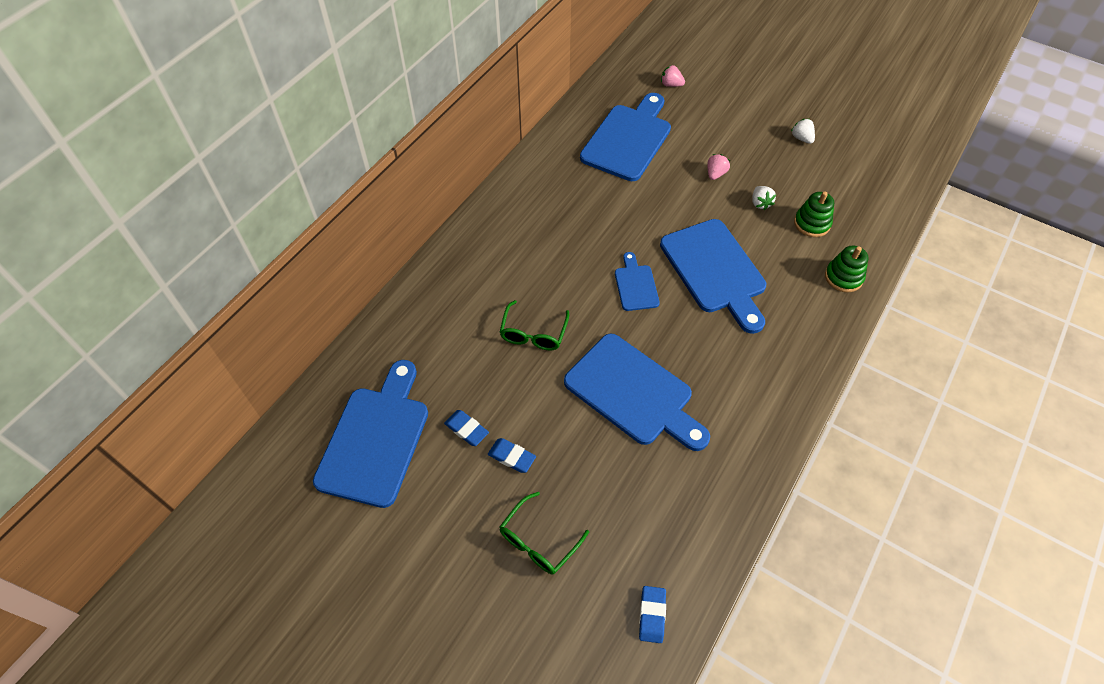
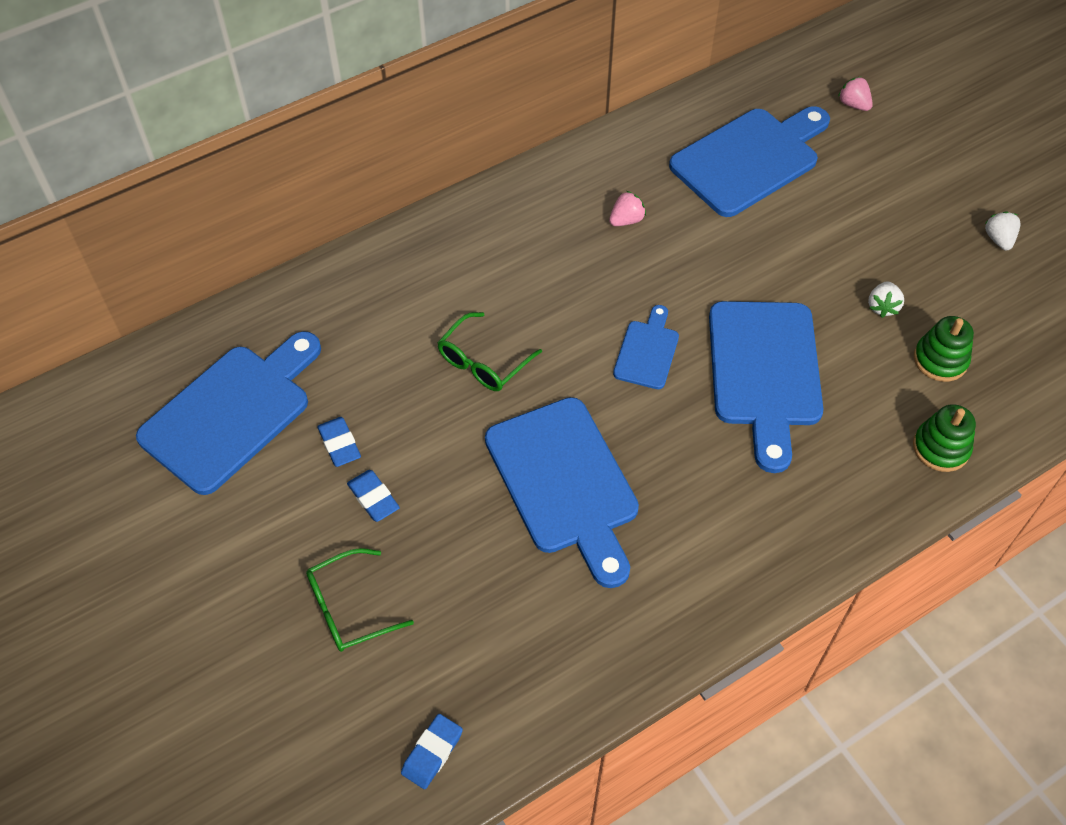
camera: 25 degrees right, 0 degrees up
pink strawberry [707,154,730,180] -> pink strawberry moved to [609,191,646,226]

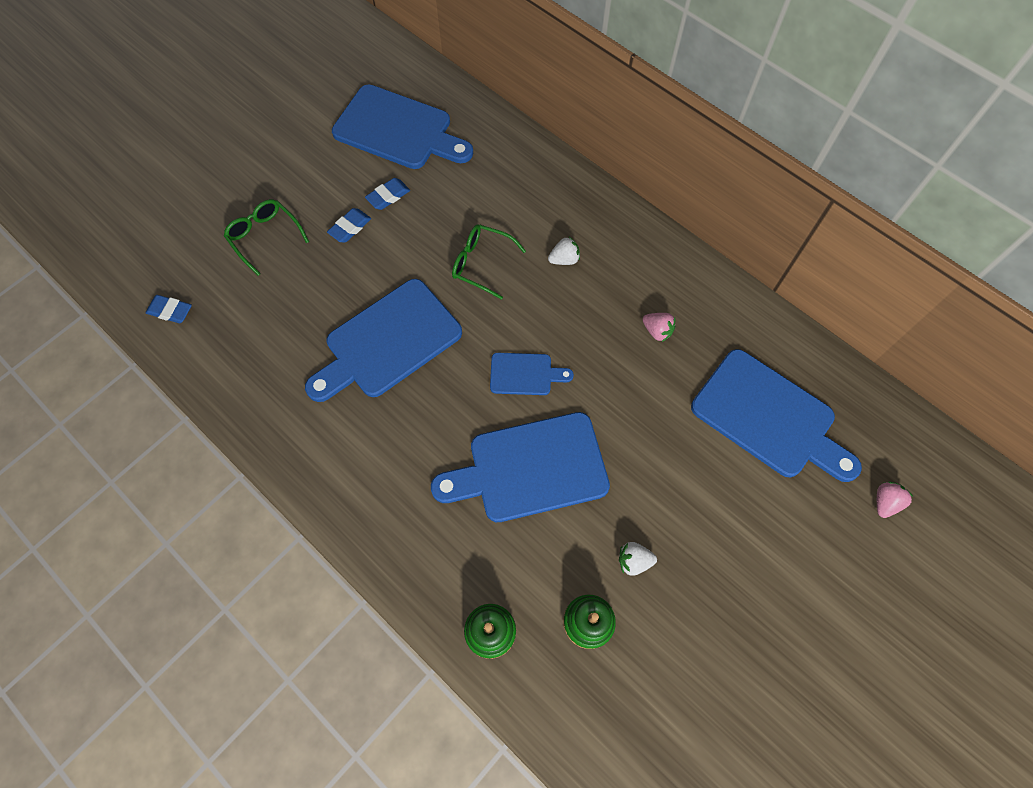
camera: 75 degrees right, 10 degrees up
white strawberry [985,211,1021,250] -> white strawberry moved to [548,237,580,265]

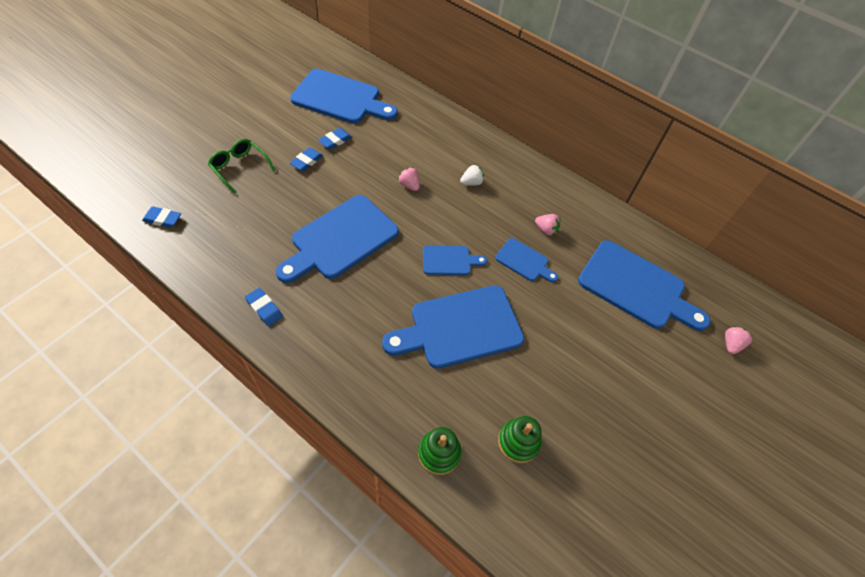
camera: 10 degrees left, 10 degrees down
green glasses [452,224,526,300] -> pink strawberry [398,167,420,191]
white strawberry [619,542,657,576] -> none
none -> blue eraser [245,288,283,326]
none -> blue cutting board [495,238,558,283]

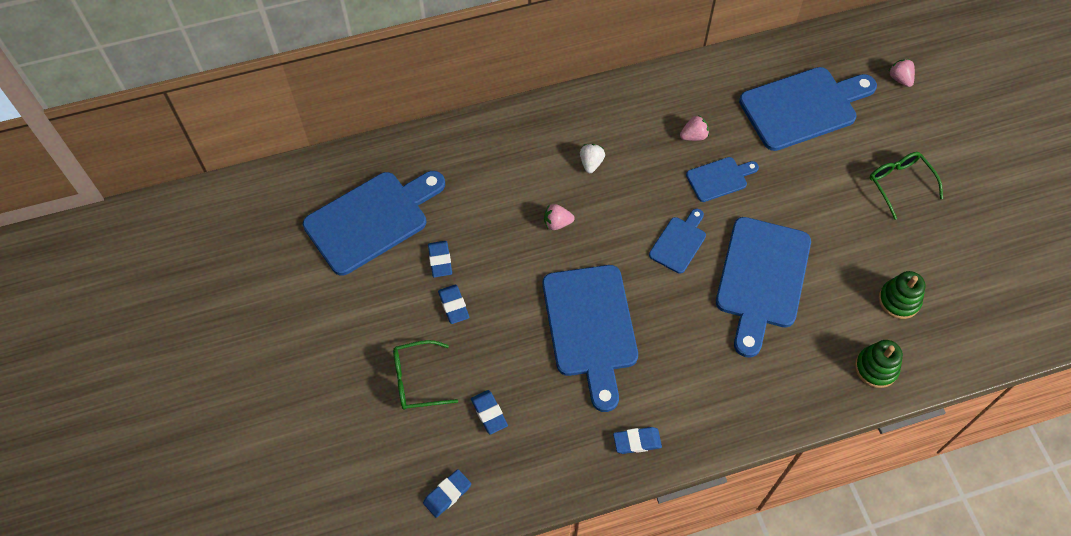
camera: 50 degrees left, 5 degrees up
none -> blue eraser [471,390,508,434]
none -> green glasses [869,152,943,220]

